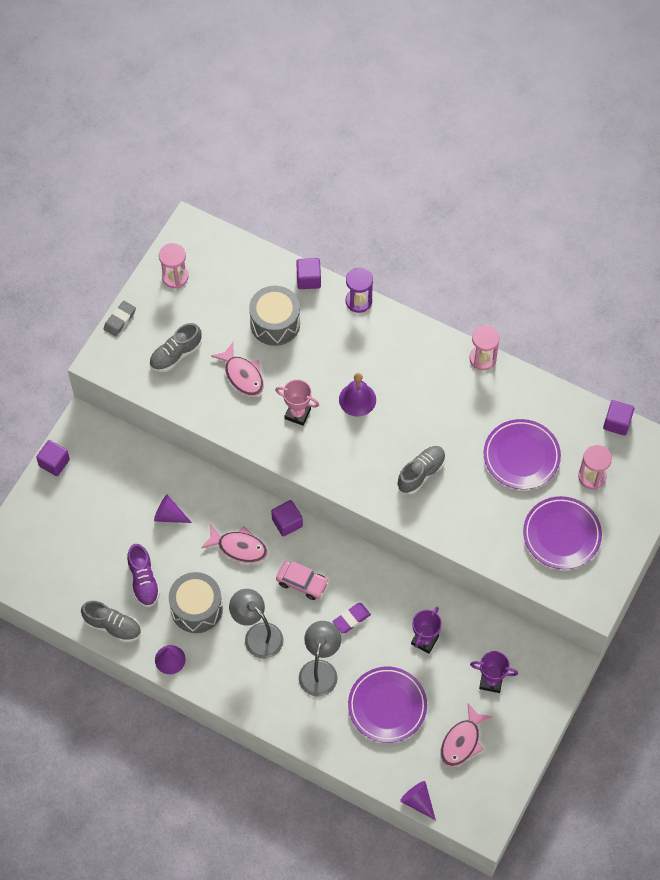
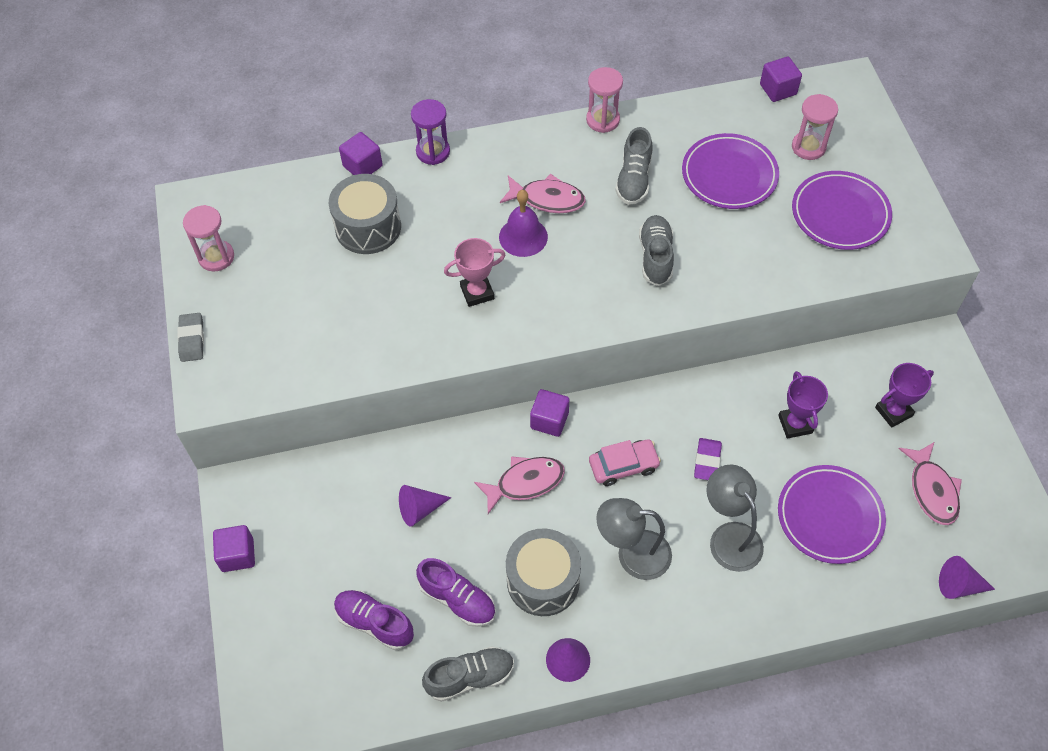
camera: 40 degrees left, 5 degrees down
grey shoe [149,323,202,372] -> grey shoe moved to [615,127,652,205]
pink fish [211,342,264,397] -> pink fish moved to [500,174,586,213]
none -> purple shoe [334,590,414,650]

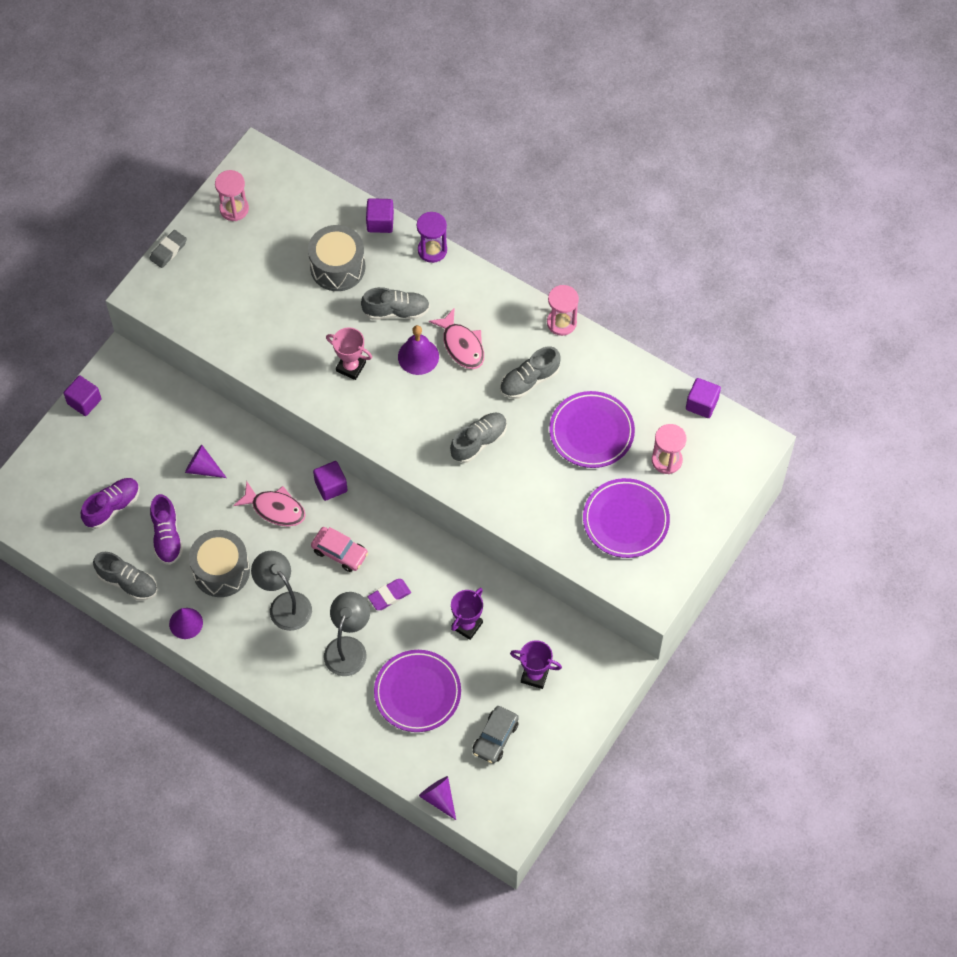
camera: 45 degrees right, 5 degrees up
purple shoe [334,590,414,650] -> purple shoe turned 60 degrees clockwise [81,478,140,529]
pink fish [899,442,962,525] -> grey car [473,706,519,764]
none -> grey shoe [361,287,430,320]

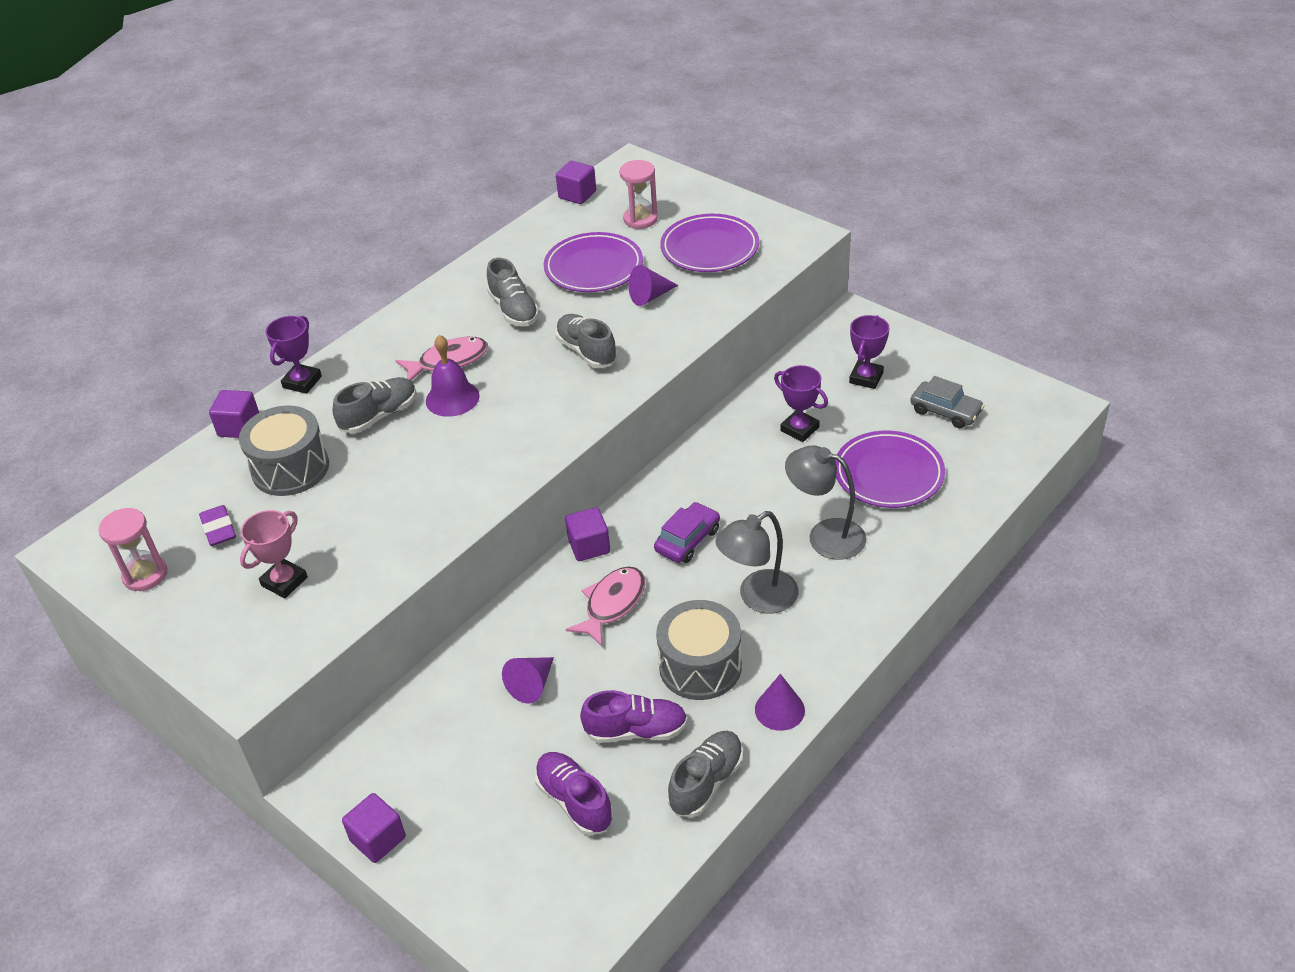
camera: 80 degrees left, 20 degrees down
grey eraser [149,230,187,268] -> none
pink car [311,527,368,572] -> purple car [654,502,720,563]
pink trophy [326,327,372,380] -> pink trophy moved to [240,510,308,598]
grey shoe [361,287,430,320] -> grey shoe turned 45 degrees clockwise [333,377,417,434]
purple eraser [368,579,411,610] -> purple eraser moved to [199,505,236,546]
purple hourglass [417,212,447,263] -> purple trophy [265,316,322,394]
purple cone [419,776,456,820] -> purple cone moved to [628,265,678,306]
pink hourglass [547,285,579,336] -> none

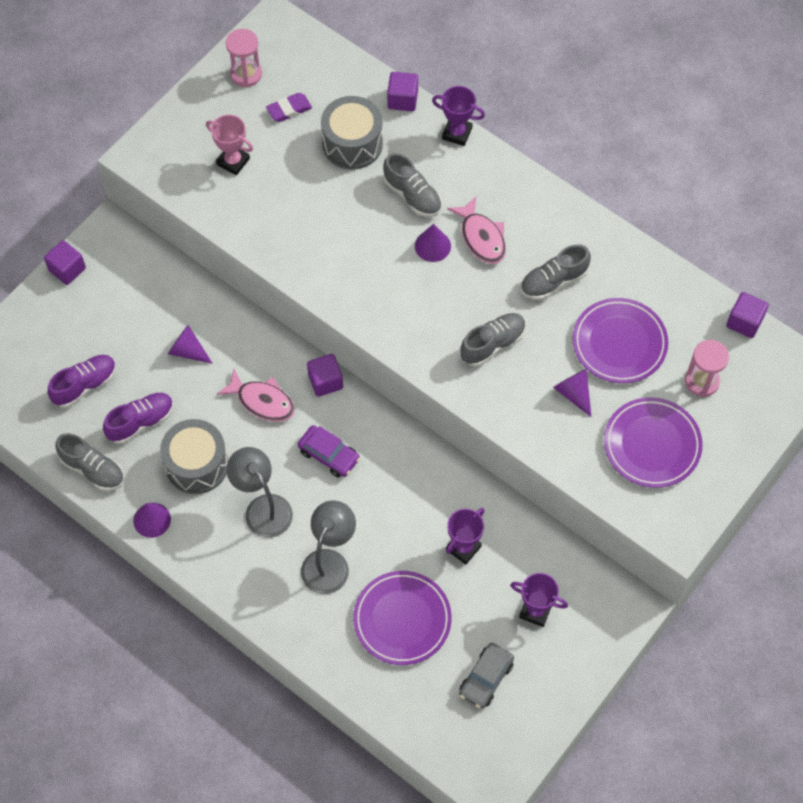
camera: 85 degrees right, 20 degrees up
purple bell [426,335,480,417] -> purple cone [415,224,451,262]
purple shoe [580,690,688,743] -> purple shoe turned 120 degrees counterclockwise [103,393,174,444]

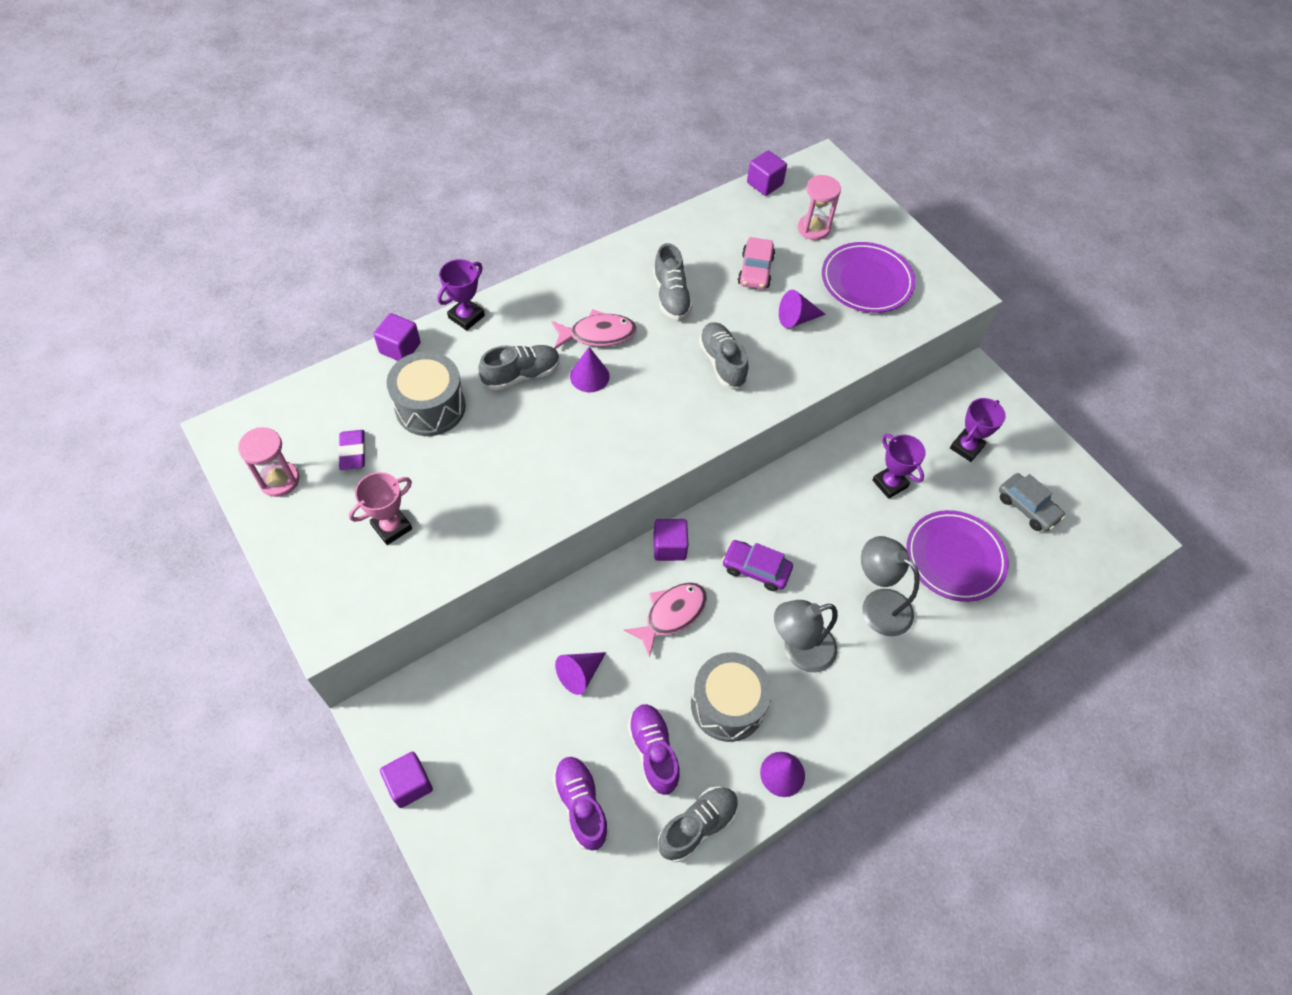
camera: 75 degrees left, 5 degrees down
purple car [298,425,360,478] -> purple car turned 120 degrees counterclockwise [722,540,793,591]
purple plate [572,298,668,383] -> pink car [738,237,775,289]

